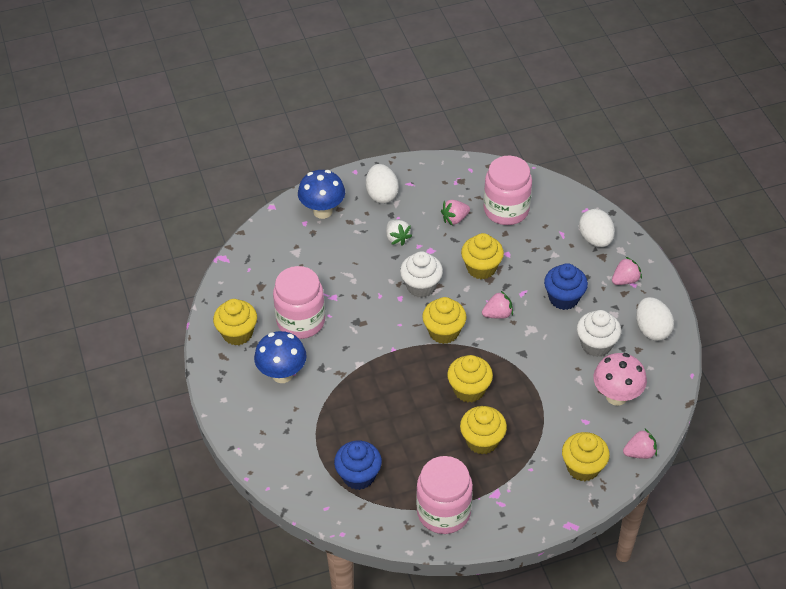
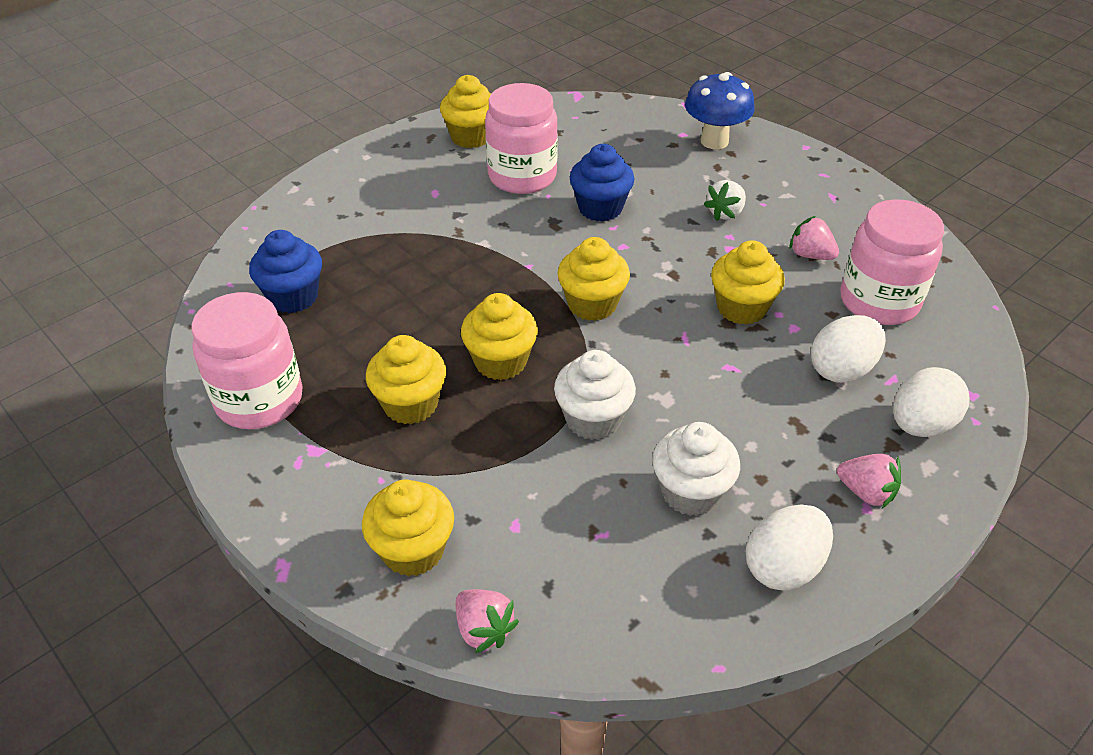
camera: 65 degrees right, 5 degrees down
blue mushroom [254,331,307,383] -> none
white egg [366,164,399,204] -> white egg moved to [811,315,886,383]
white cupcake [400,251,443,298] -> white cupcake moved to [554,350,636,440]
pink strawberry [482,291,513,319] -> none
blue cupcake [544,263,588,310] -> blue cupcake moved to [570,144,634,222]
pink mushroom [593,353,647,406] -> none

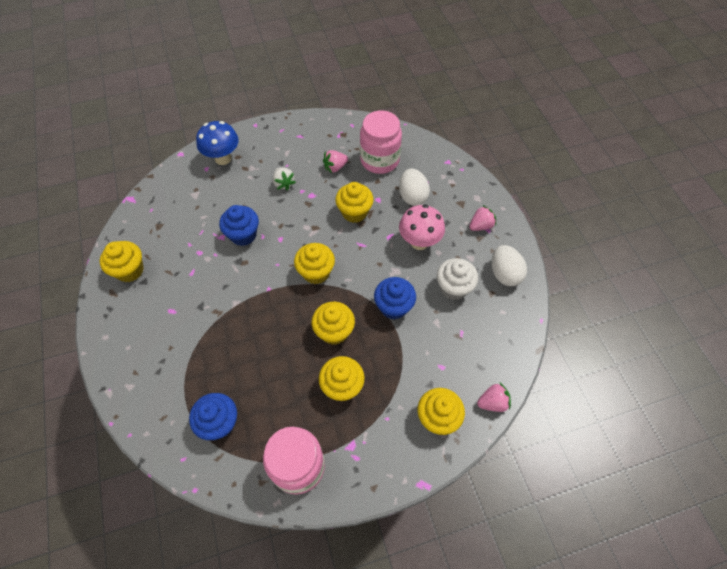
camera: 65 degrees left, 15 degrees up
pink jar [485,83,558,194] -> none
white cupcake [554,350,636,440] -> blue cupcake [374,277,416,320]
white egg [893,367,970,437] -> none
none -> pink mushroom [399,204,445,250]

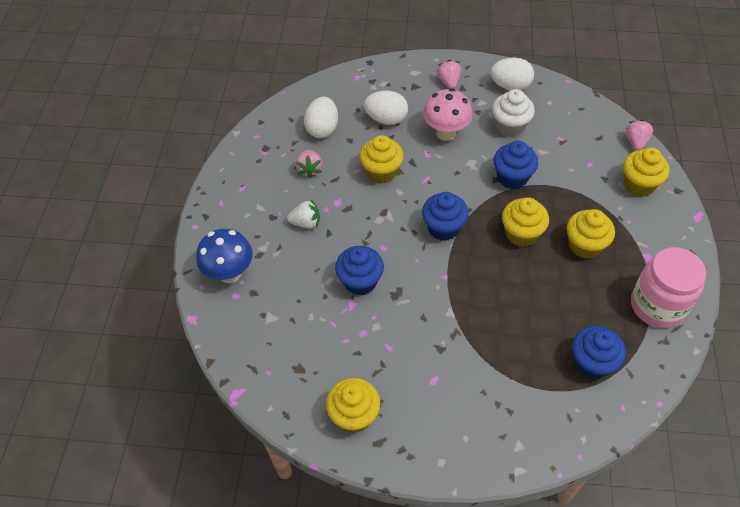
camera: 65 degrees left, 5 degrees down
yellow cupcake [294,243,335,284] -> blue cupcake [422,192,469,241]
pink jar [360,110,402,174] -> white egg [304,97,338,138]

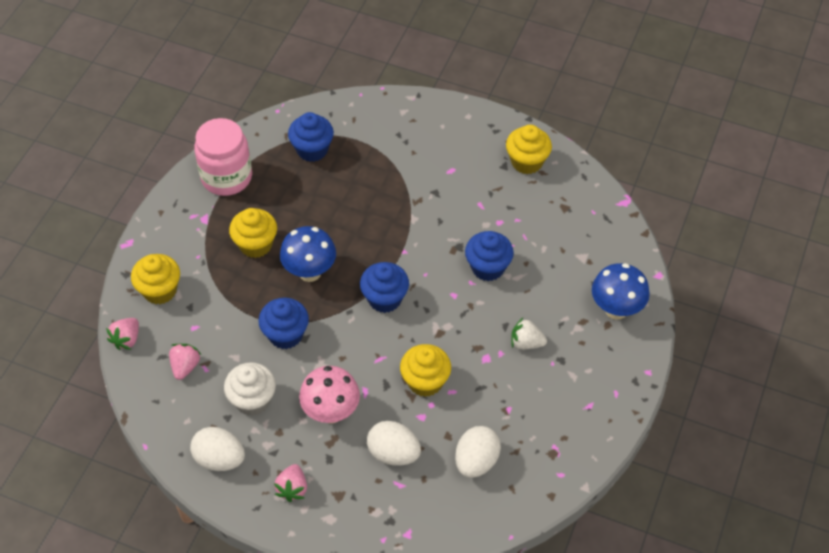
camera: 165 degrees left, 0 degrees up
pink strawberry [296,150,322,179] -> pink strawberry moved to [169,344,201,380]
yellow cupcake [502,197,549,247] -> blue mushroom [280,226,336,282]

